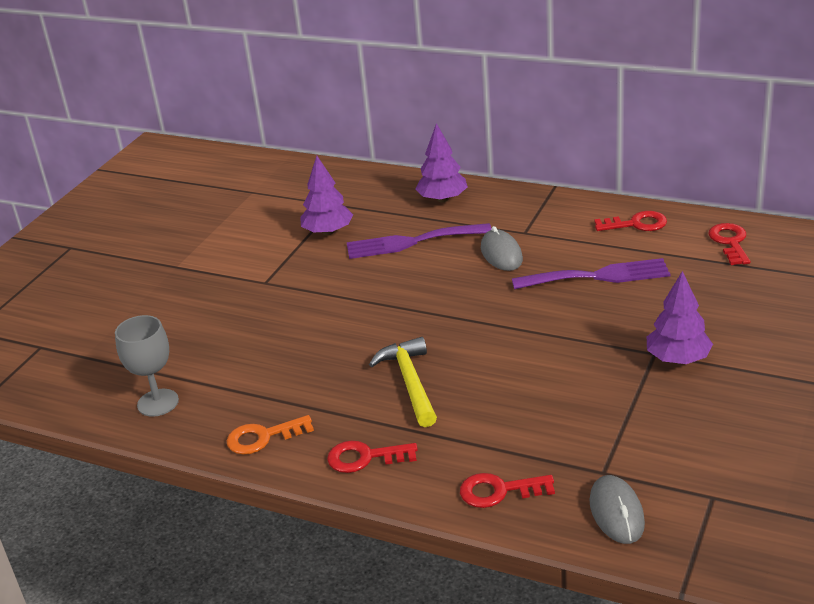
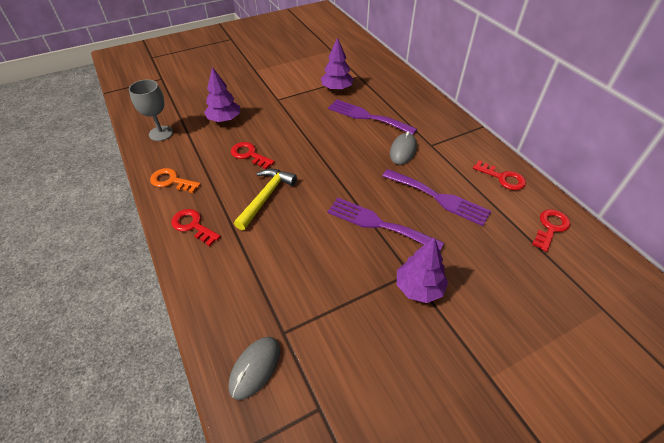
camera: 35 degrees right, 15 degrees up
purple tree [415,123,468,202] -> purple tree moved to [204,67,240,122]
red key [460,473,555,508] -> red key moved to [231,142,275,169]
none -> purple fork [327,198,444,251]

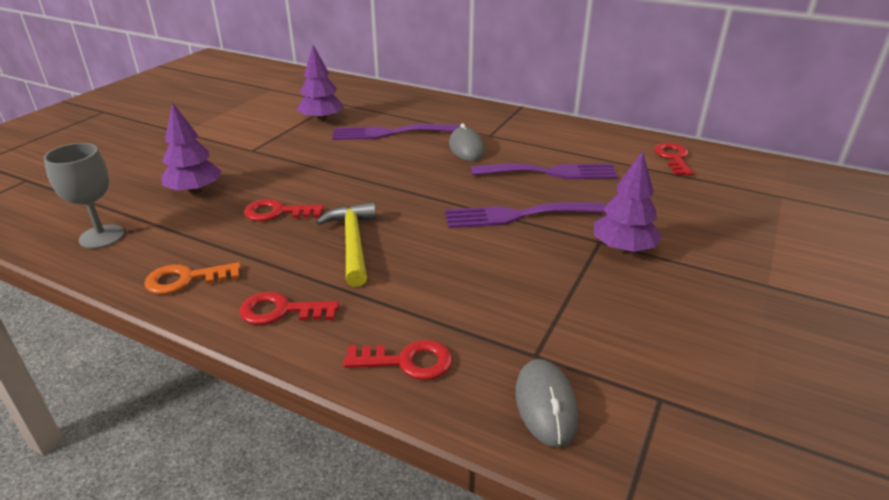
camera: 35 degrees left, 15 degrees down
red key [473,160,526,190] -> red key moved to [343,340,453,380]

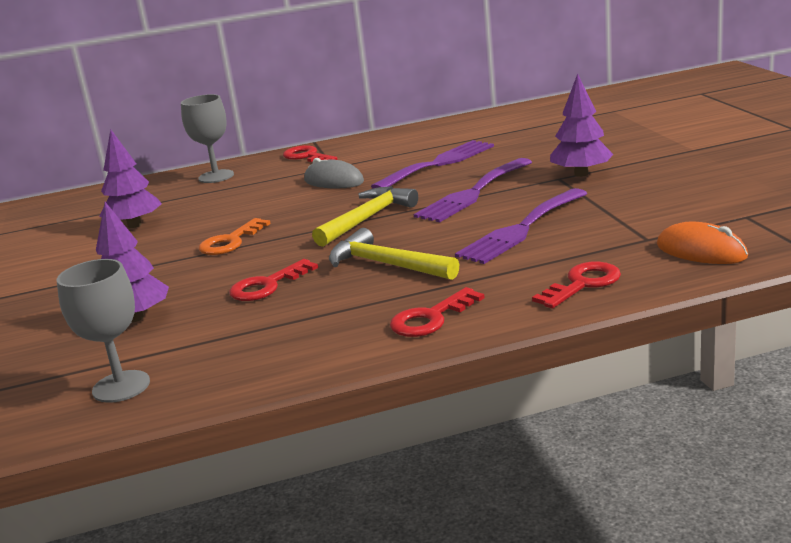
camera: 40 degrees left, 10 degrees down
orange key [144,262,241,294] -> orange key moved to [199,218,271,255]
purple fork [332,124,460,140] -> purple fork moved to [455,188,587,264]
grey mouse [515,359,578,447] -> orange mouse [657,222,748,264]
red key [654,143,694,176] -> red key moved to [283,145,337,162]
none -> grey goblet [181,94,234,183]
none -> yellow hammer [312,186,418,247]

